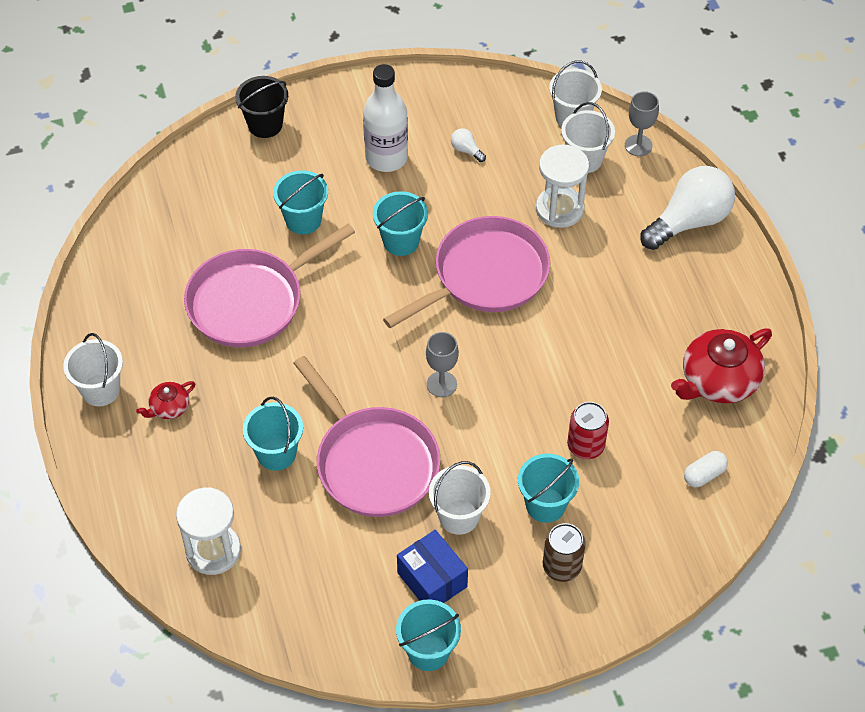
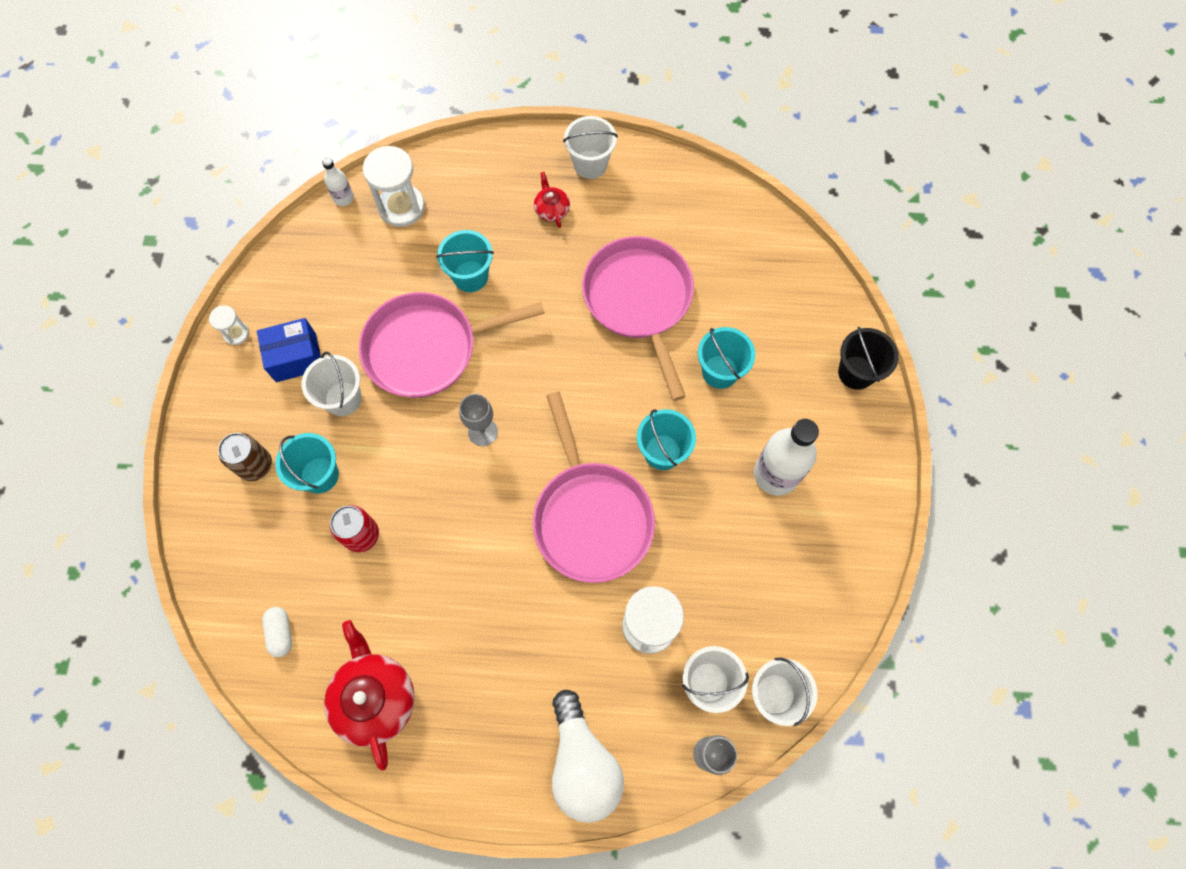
camera: 110 degrees right, 15 degrees up
turquoise bucket [396,599,461,671] -> white hourglass [209,305,249,345]
white light bulb [451,128,486,162] -> none
none -> white bottle [322,158,354,206]

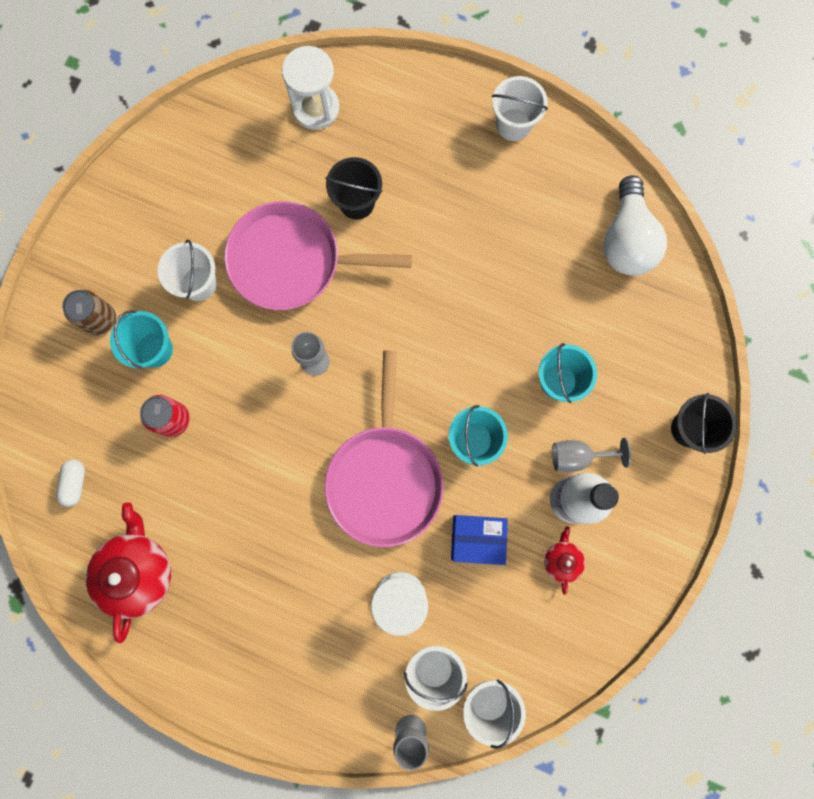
camera: 20 degrees right, 10 degrees up
white hourglass [209,305,249,345] -> none
blue box [257,318,321,382] -> blue box moved to [451,515,508,565]
white bottle [322,158,354,206] -> none
turquoise bucket [436,230,494,292] -> black bucket [325,157,382,219]
red teapot [534,172,570,228] -> red teapot moved to [544,526,585,595]
white light bulb [552,690,624,823] -> white light bulb moved to [603,175,667,276]
pink pan [582,236,694,401] -> none
none -> grey goblet [552,438,631,472]

